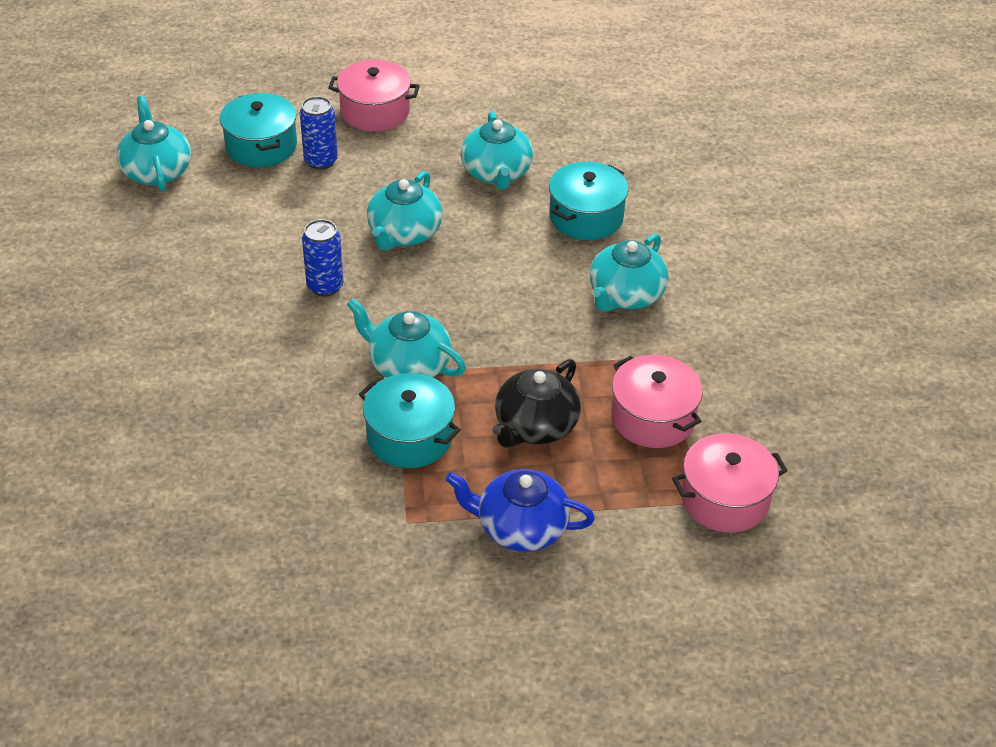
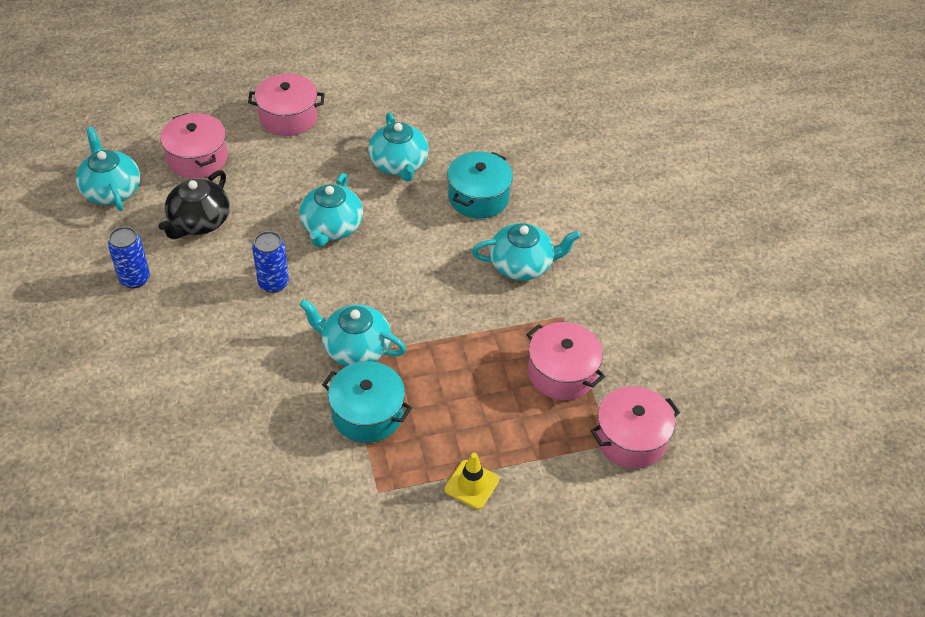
camera: 10 degrees left, 5 degrees up
turquoise pot [220,93,297,167] -> pink pot [160,113,228,179]
blue can [300,96,338,170] -> blue can moved to [108,227,150,288]
blue teapot [446,469,595,552] -> yellow traffic cone [444,453,499,509]
black teapot [492,359,581,448] -> black teapot moved to [158,170,230,239]
turquoise teapot [590,233,669,312] -> turquoise teapot turned 120 degrees counterclockwise [472,223,580,281]

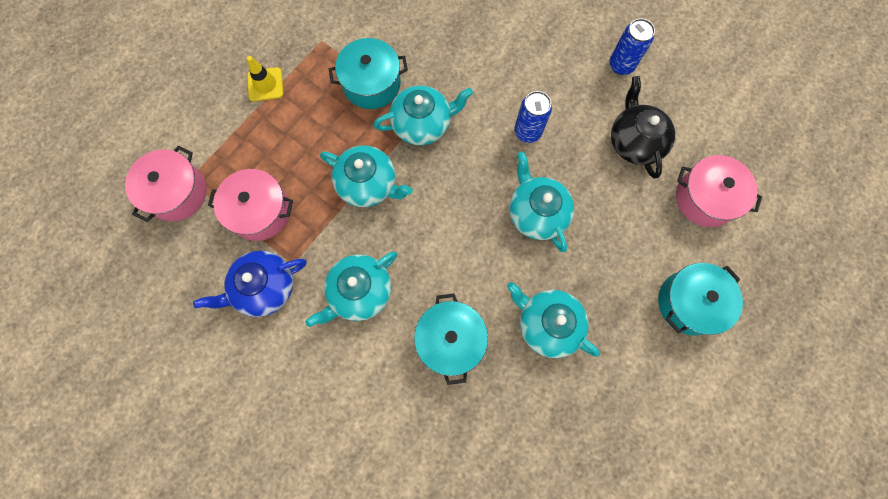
camera: 145 degrees right, 25 degrees up
turquoise teapot [75,127,140,211] -> turquoise teapot moved to [320,145,413,207]
pink pot [248,73,325,136] -> turquoise pot [658,263,743,335]
none -> blue teapot [193,250,307,317]

